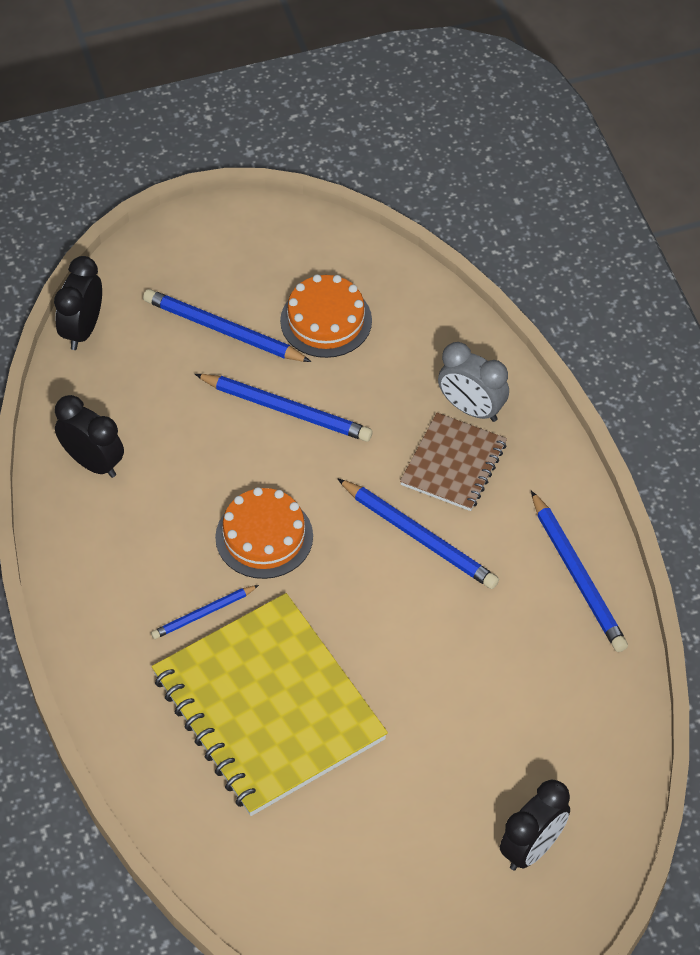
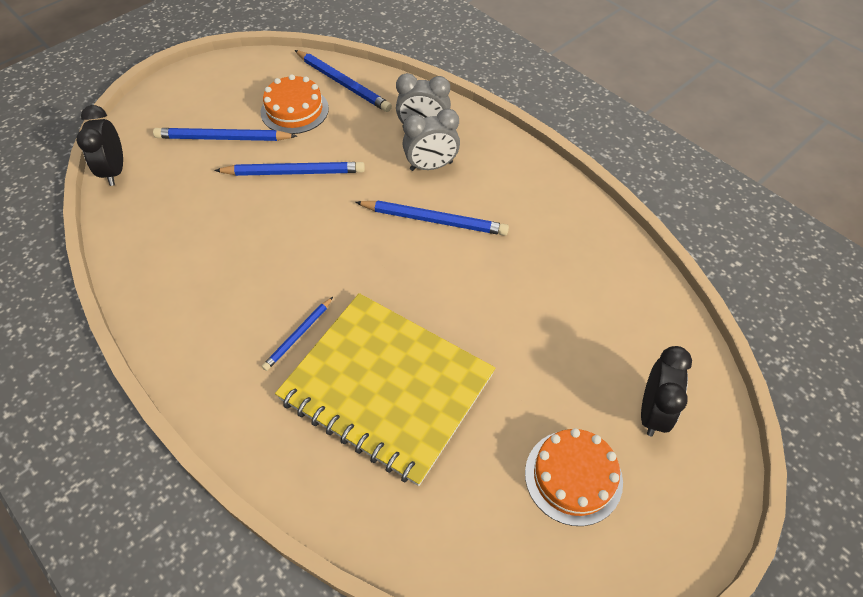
camera: 25 degrees left, 0 degrees up
black clock [55,395,124,478] -> none
orange cake [215,487,313,579] -> orange cake moved to [525,428,623,526]
brown notebook [400,413,507,511] -> grey clock [402,108,460,171]
blue pencil [531,491,628,652] -> blue pencil moved to [295,50,392,112]

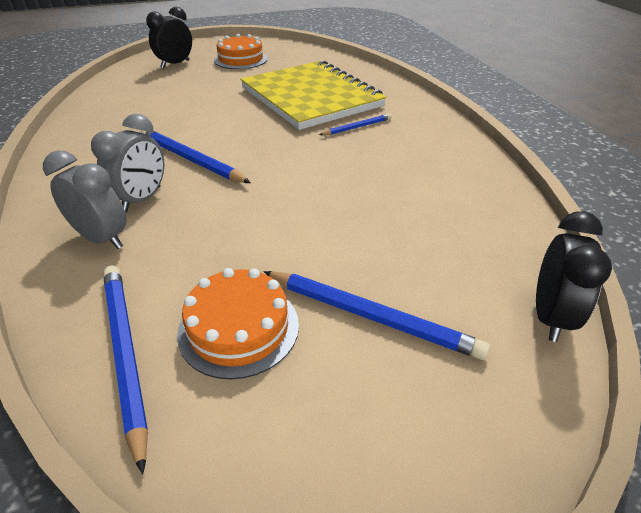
camera: 155 degrees left, 15 degrees down
blue pencil [214,162,365,176] -> none
grey clock [402,108,460,171] -> grey clock turned 105 degrees clockwise [91,114,164,212]

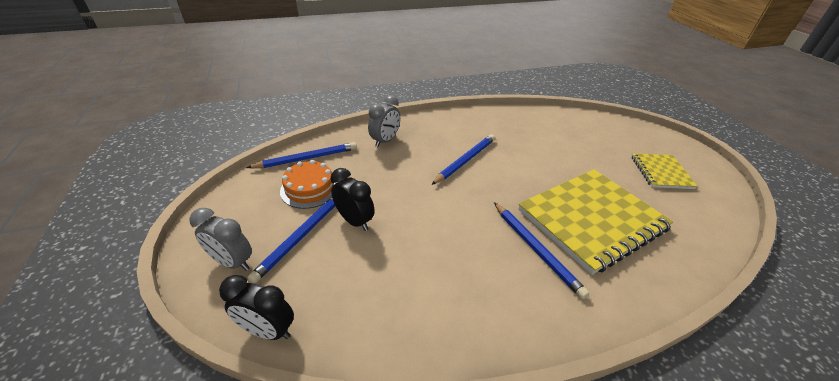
camera: 90 degrees right, 0 degrees up
grey clock [91,114,164,212] -> grey clock moved to [189,208,252,271]
black clock [146,7,192,68] -> black clock moved to [331,168,375,231]
orange cake [214,34,268,69] -> yellow notebook [631,153,698,189]
blue pencil [319,113,392,135] -> blue pencil [494,202,589,299], size x1.70

